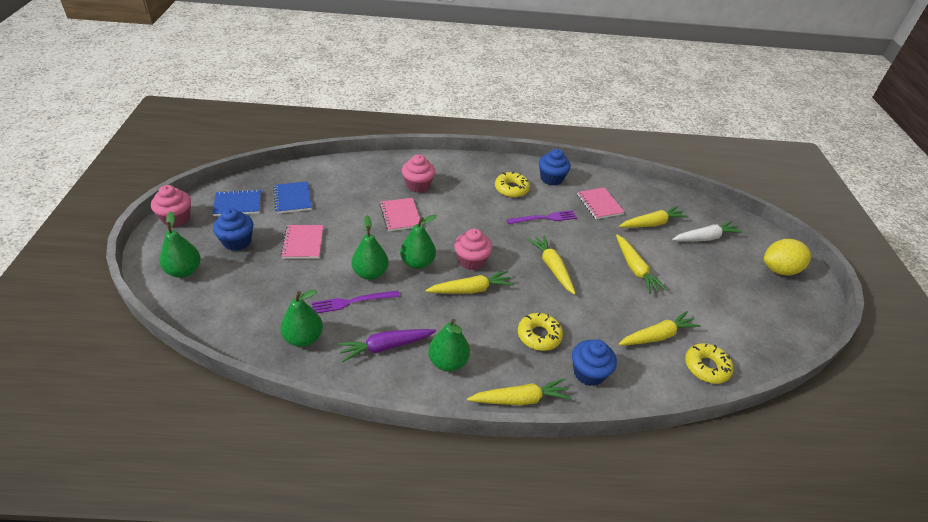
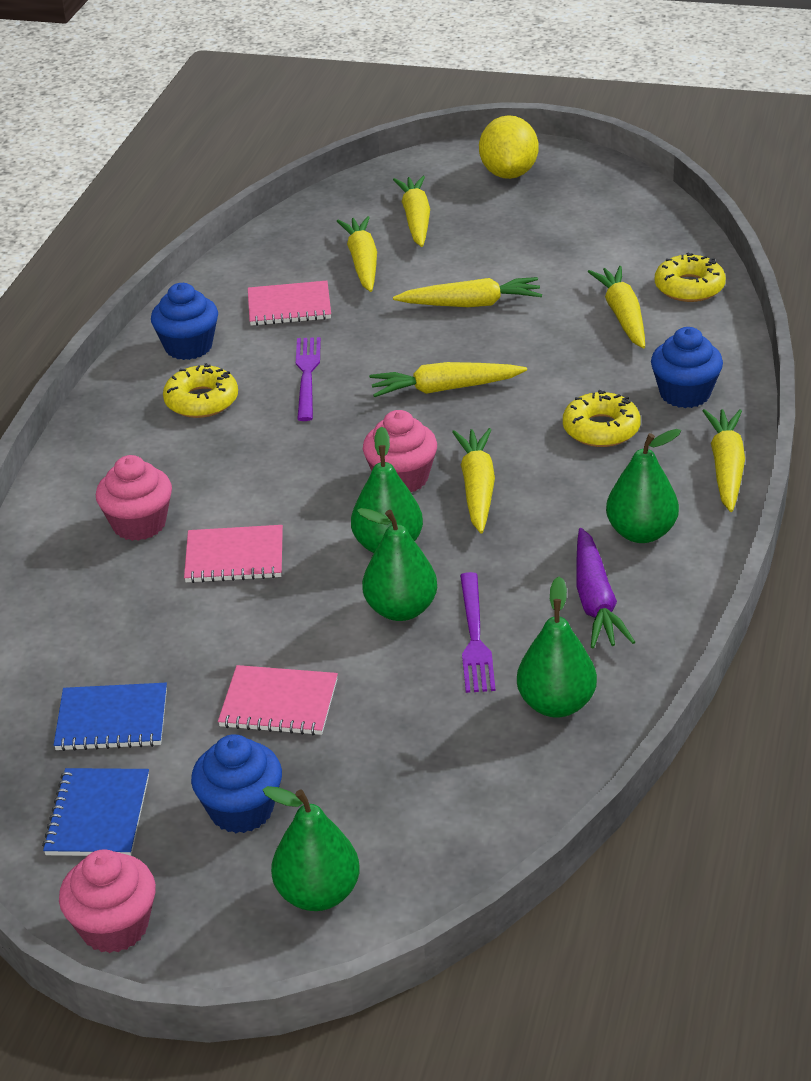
camera: 70 degrees left, 5 degrees down
white carrot [672,221,743,241] -> yellow carrot [393,176,430,247]

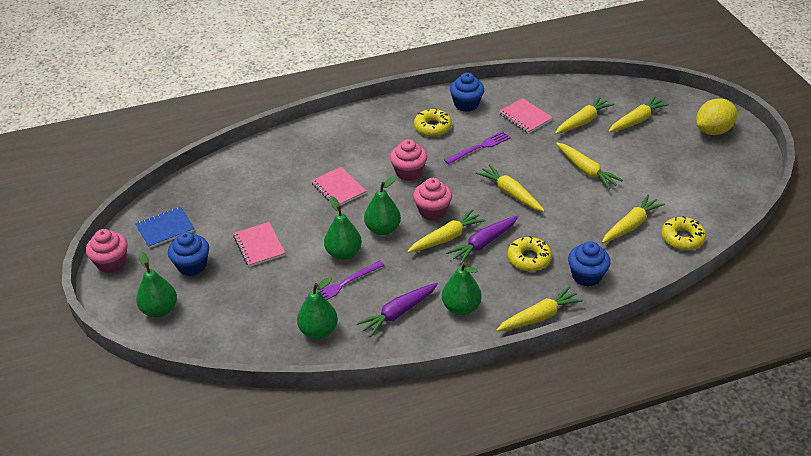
camera: 55 degrees right, 5 degrees up
blue notebook [54,683,167,751] -> none
pink cupcake [96,455,172,541] -> pink cupcake moved to [390,139,427,181]
none -> purple carrot [446,216,518,265]

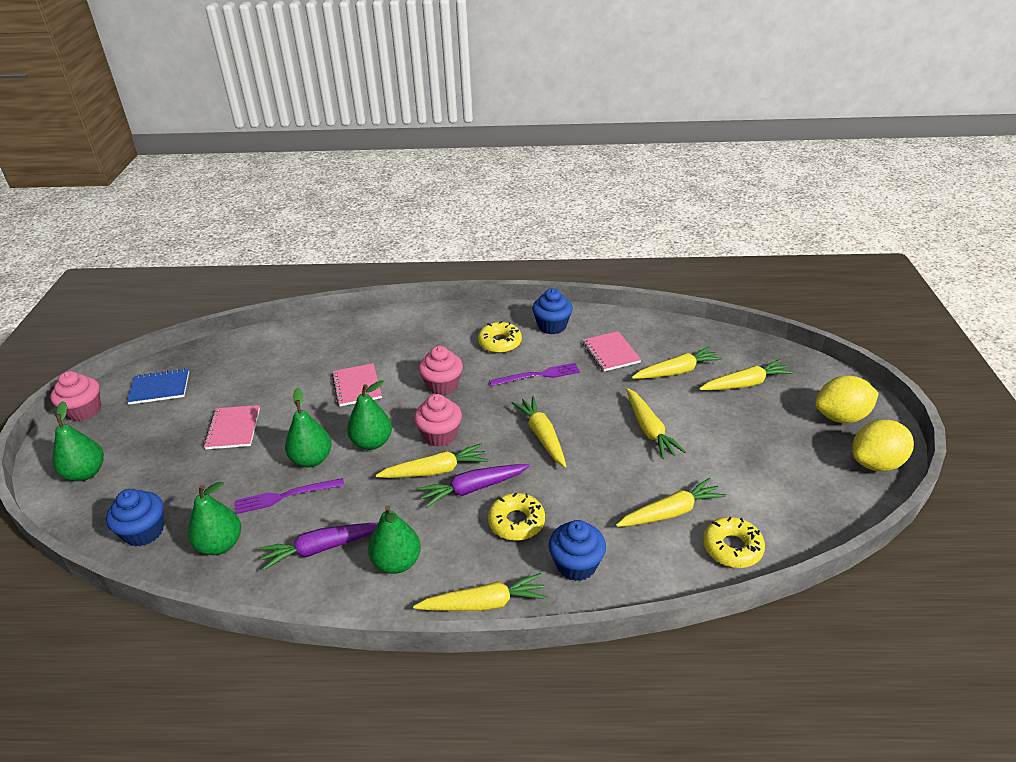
camera: 20 degrees right, 5 degrees down
blue cupcake [168,232,209,276] -> blue cupcake moved to [106,489,164,547]
none -> yellow lemon [852,420,914,471]

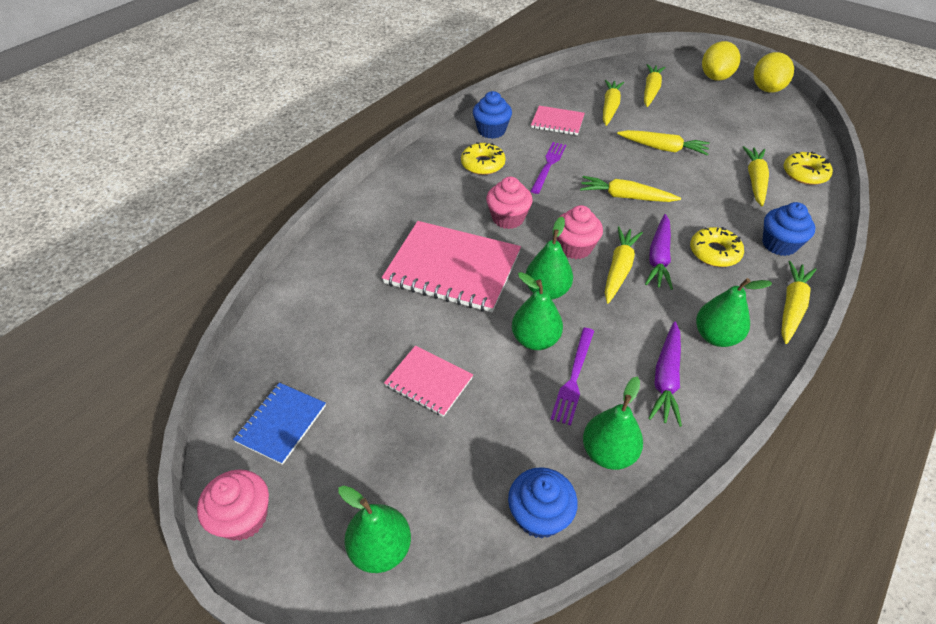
camera: 55 degrees left, 10 degrees up
pink notebook [332,363,382,406] -> pink notebook [382,221,521,313], size x1.89

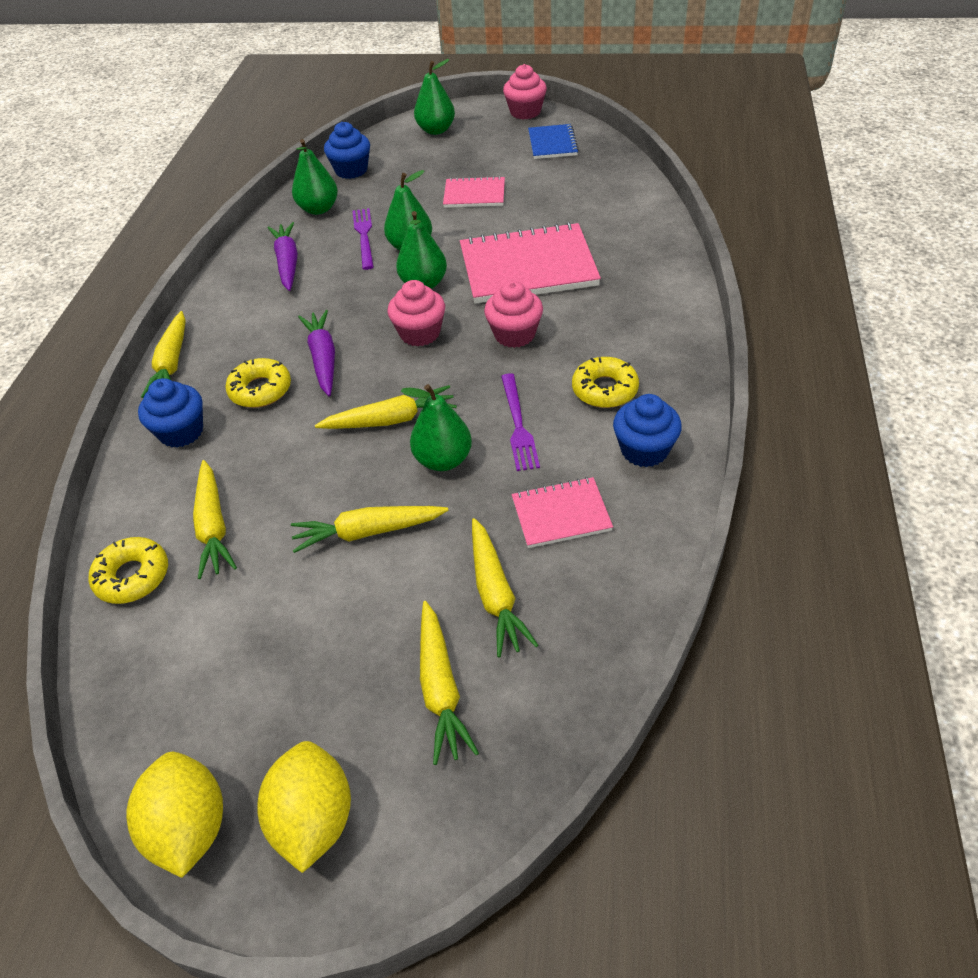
camera: 155 degrees right, 0 degrees up
yellow carrot [605,226,643,304] -> none
green pear [696,278,772,347] -> green pear moved to [401,384,472,471]

